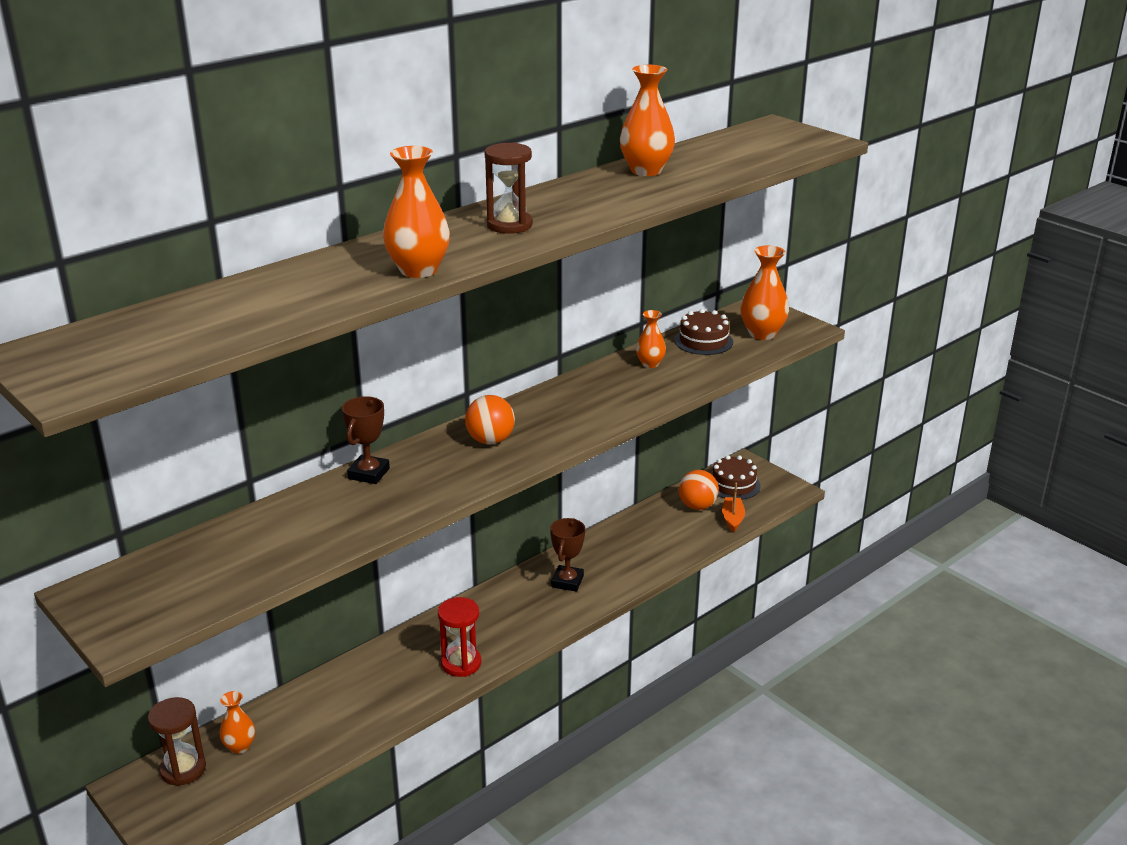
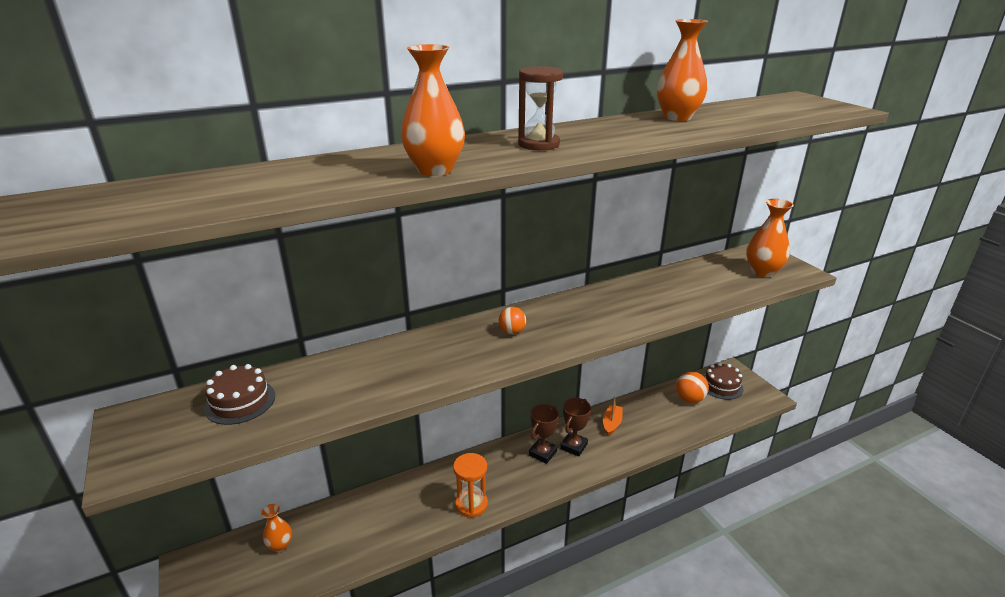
camera: 15 degrees right, 0 degrees up
brown hourglass [148,697,206,786] -> none
brown trophy [342,396,390,484] -> brown trophy moved to [529,404,559,464]
red hourglass [438,597,481,677] -> orange hourglass [453,453,488,518]
orange ball [465,395,515,444] -> orange ball [499,307,526,334], size x0.66
orange vase [636,310,666,368] -> none
brown cake [674,309,733,355] -> brown cake moved to [204,364,275,425]
orange boat [722,483,745,532] -> orange boat moved to [603,397,623,436]

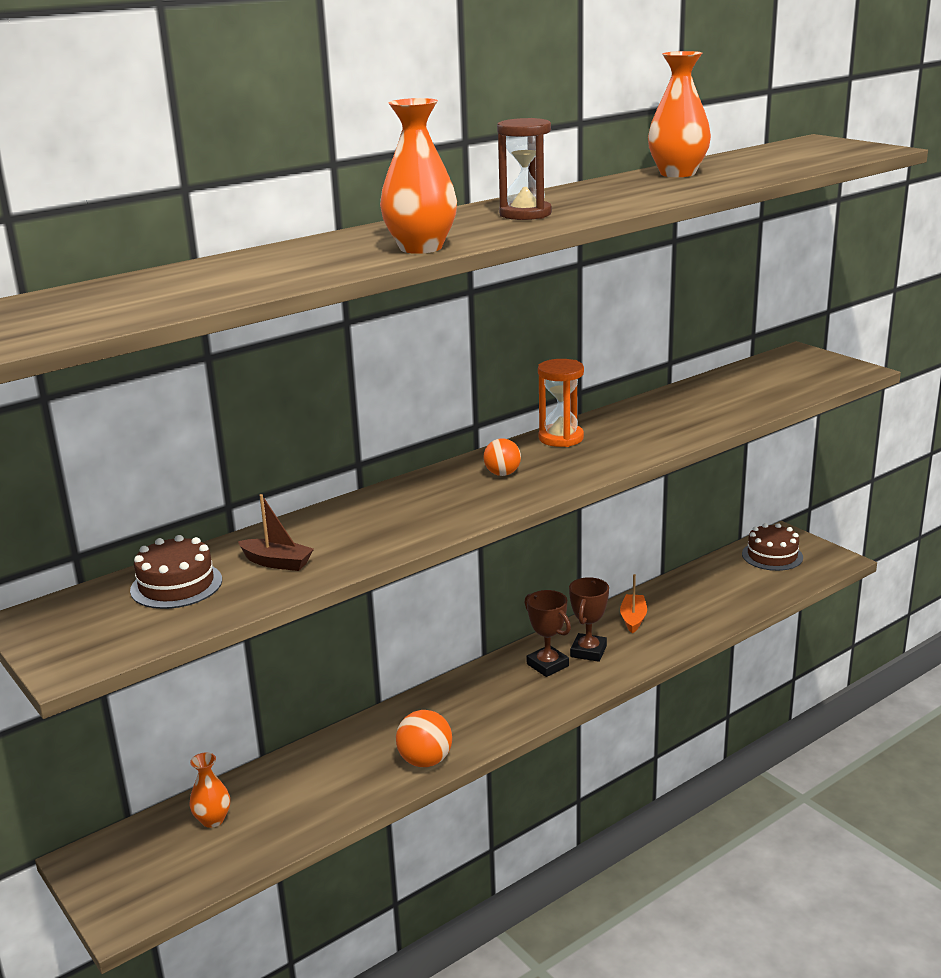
camera: 10 degrees left, 5 degrees down
orange hourglass [453,453,488,518] -> orange hourglass moved to [538,359,584,447]
brown trophy [529,404,559,464] -> brown trophy turned 60 degrees counterclockwise [524,590,571,677]
orange ball [676,371,709,403] -> orange ball moved to [396,710,452,767]
orange vase [746,199,794,277] -> none
none -> brown boat [238,494,314,571]

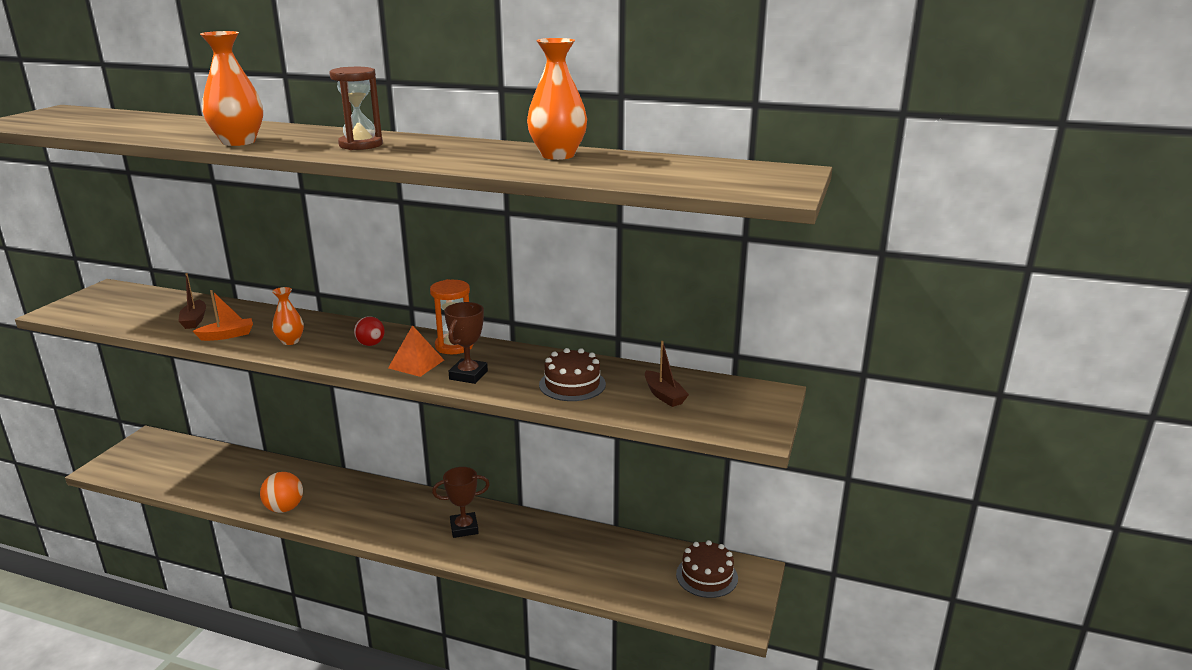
camera: 55 degrees right, 0 degrees up
brown cake [130,535,222,609] -> brown cake moved to [539,348,606,401]
orange vase [189,752,230,828] -> orange vase moved to [272,287,304,345]
orange ball [483,438,521,476] -> red ball [354,316,385,346]
brown trophy [524,590,571,677] -> brown trophy moved to [444,302,488,384]
orange boat [620,574,647,633] -> orange boat moved to [193,290,253,341]
none -> orange pyramid [388,325,444,377]
none -> brown boat [645,341,689,407]

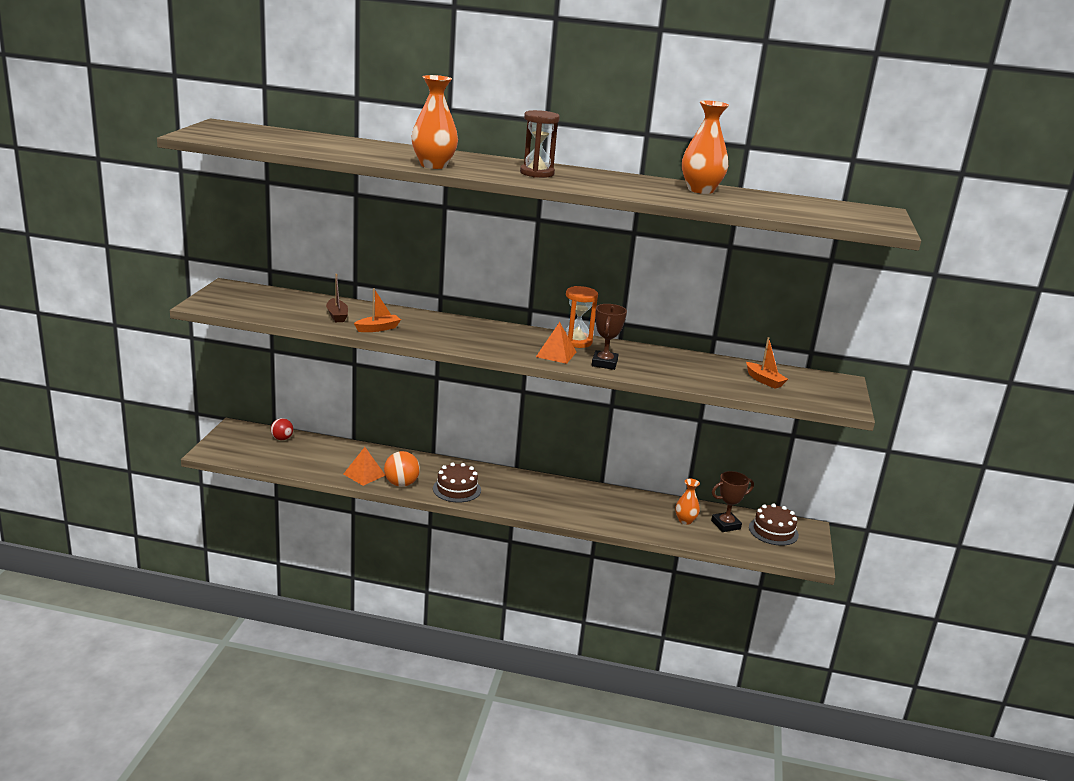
camera: 10 degrees left, 0 degrees up
orange vase [272,287,304,345] -> orange vase moved to [675,479,700,525]
red ball [354,316,385,346] -> red ball moved to [271,418,293,440]
brown trophy [432,467,490,538] -> brown trophy moved to [711,471,754,532]
brown cake [539,348,606,401] -> brown cake moved to [433,463,481,502]
brown boat [645,341,689,407] -> orange boat [746,337,788,389]
none -> orange pyramid [344,447,385,486]

